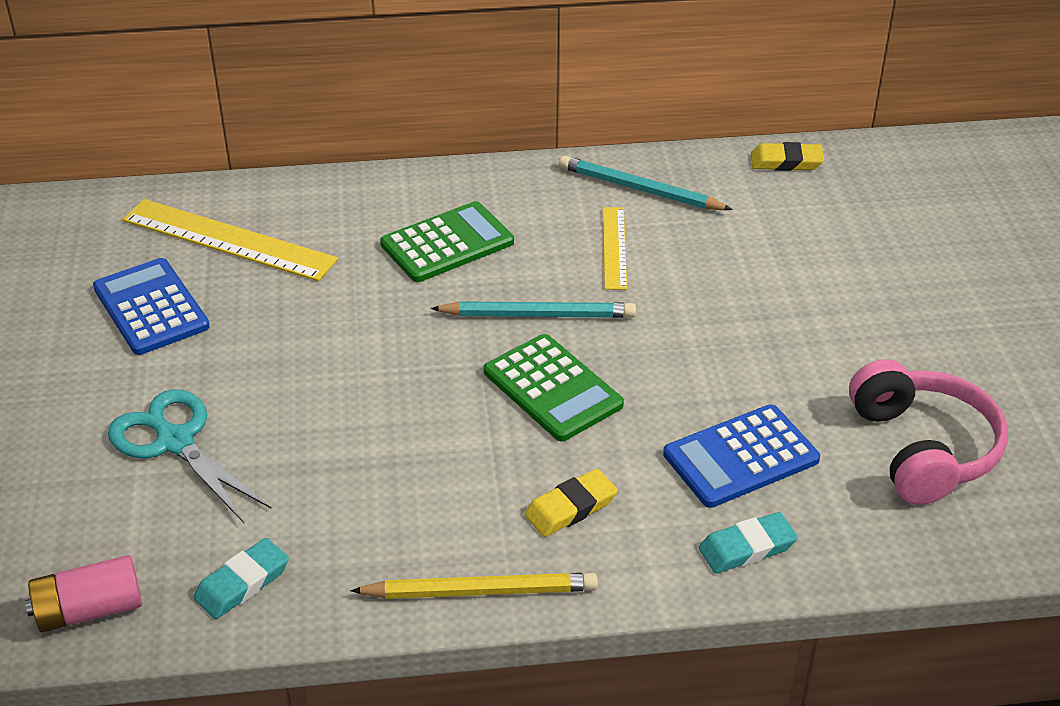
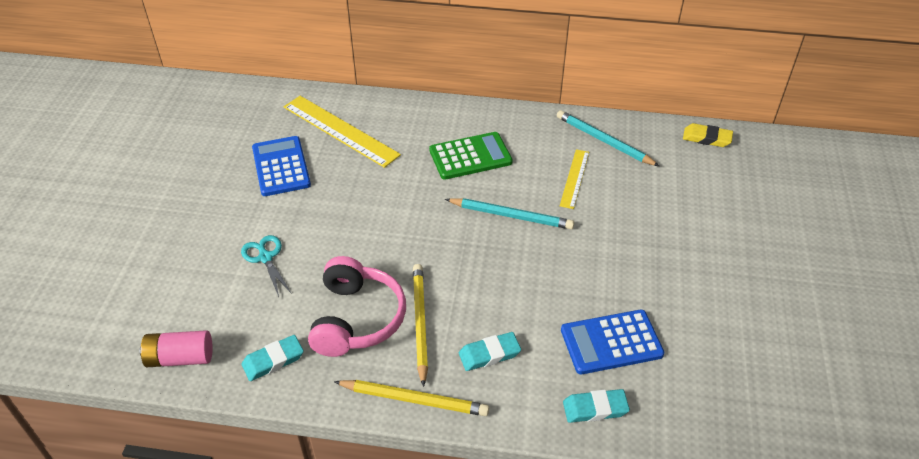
camera: 15 degrees right, 5 degrees up
turquoise scissors [108,389,271,523] -> turquoise scissors [241,235,292,297], size x0.65
green calculator [484,334,624,441] -> none
yellow eraser [524,469,618,537] -> turquoise eraser [459,332,521,371]
pink headphones [849,359,1008,505] -> pink headphones moved to [308,256,406,357]
none -> yellow pencil [413,264,428,387]

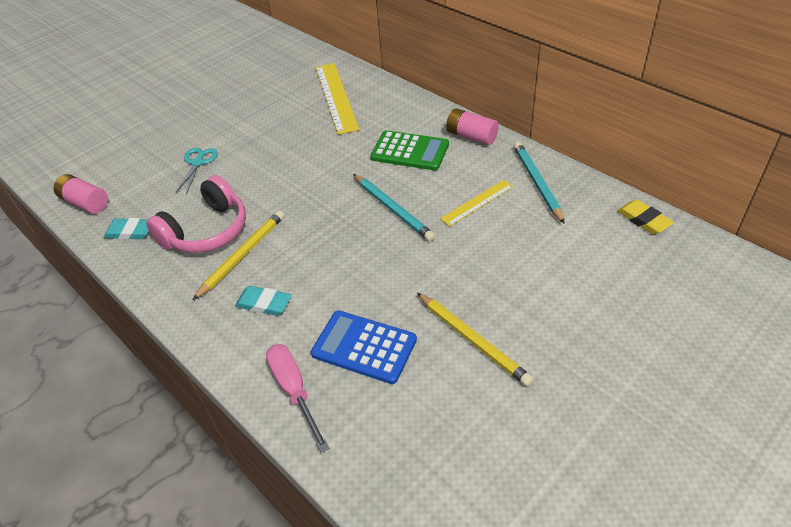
camera: 40 degrees right, 0 degrees up
blue calculator [252,136,311,196] -> none
yellow pencil [334,380,489,416] -> yellow pencil moved to [417,293,533,386]
turquoise eraser [563,389,630,423] -> pink screwdriver [266,344,330,452]
none -> pink battery [446,108,499,145]

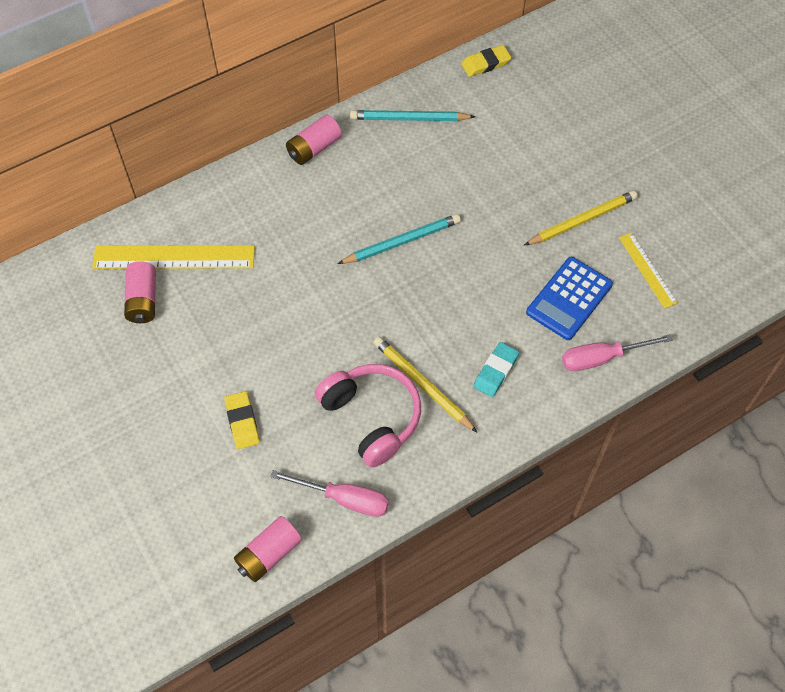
camera: 80 degrees left, 15 degrees up
turquoise eraser [104,218,149,240] -> pink screwdriver [270,470,389,517]
turquoise scissors [176,148,218,194] -> yellow eraser [224,391,260,449]
green calculator [370,130,449,170] -> none
yellow ruler [440,180,513,226] -> yellow ruler moved to [619,232,677,309]
none -> pink battery [124,261,156,323]

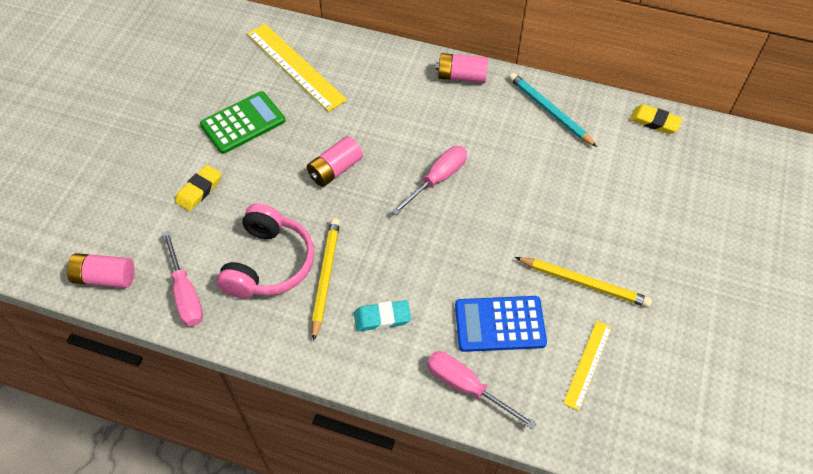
camera: 50 degrees right, 5 degrees down
pink battery [124,261,156,323] -> pink battery moved to [307,136,363,187]
turquoise pencil [338,214,461,264] -> pink screwdriver [391,146,467,215]
none -> green calculator [200,91,285,154]

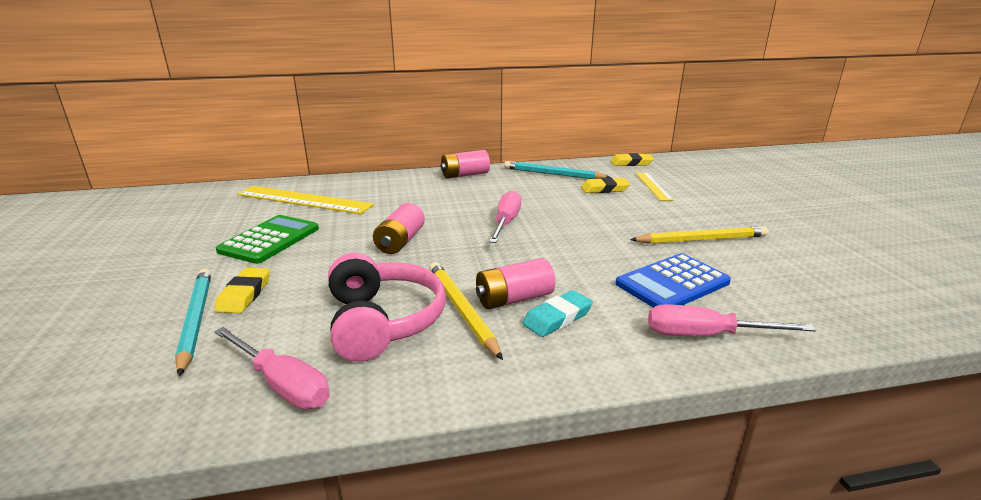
camera: 30 degrees left, 30 degrees down
pink battery [67,253,134,288] -> pink battery moved to [476,258,555,309]
yellow ruler [563,321,612,411] -> yellow ruler moved to [635,173,674,201]
none -> turquoise pencil [175,269,211,376]
none -> yellow eraser [581,177,630,193]

